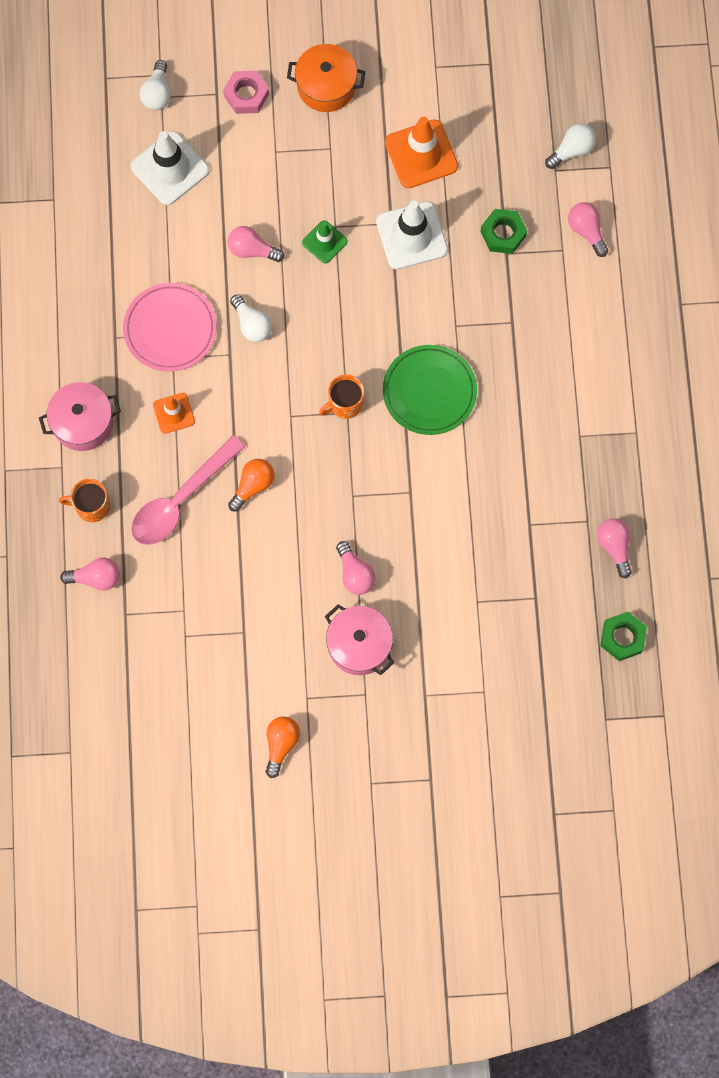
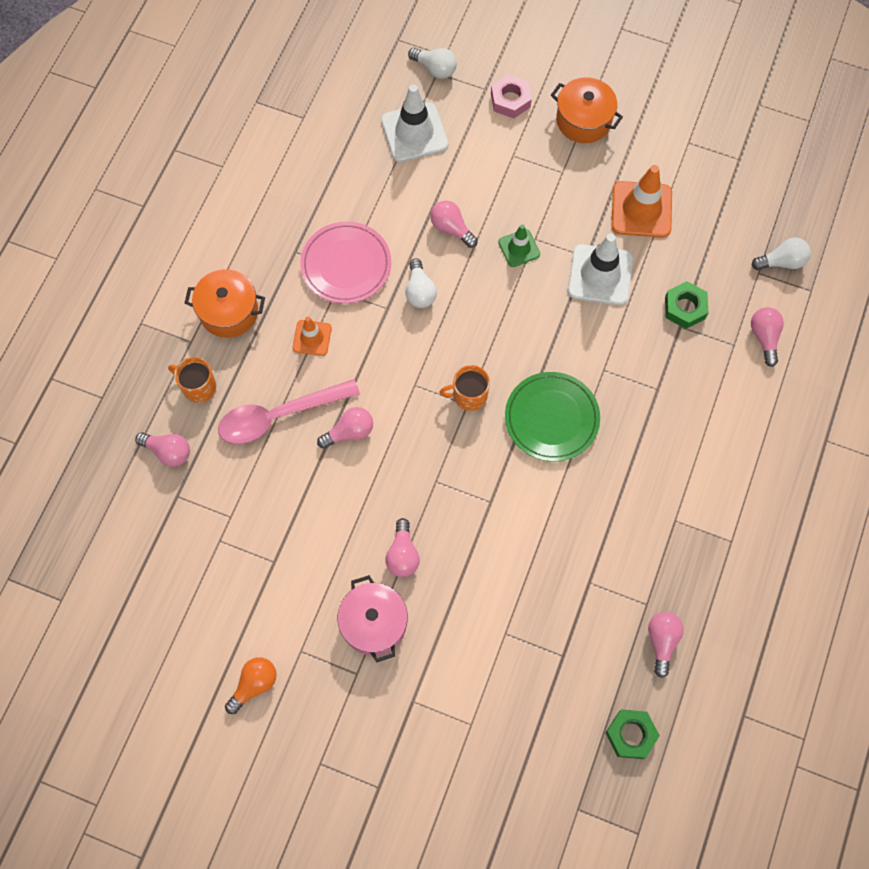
camera: 25 degrees right, 5 degrees down
pink pot [39,382,121,451] -> orange pot [185,269,265,338]
white light bulb [139,60,171,110] -> white light bulb turned 90 degrees counterclockwise [408,48,457,79]
orange light bulb [228,459,274,512] -> pink light bulb [317,407,373,449]

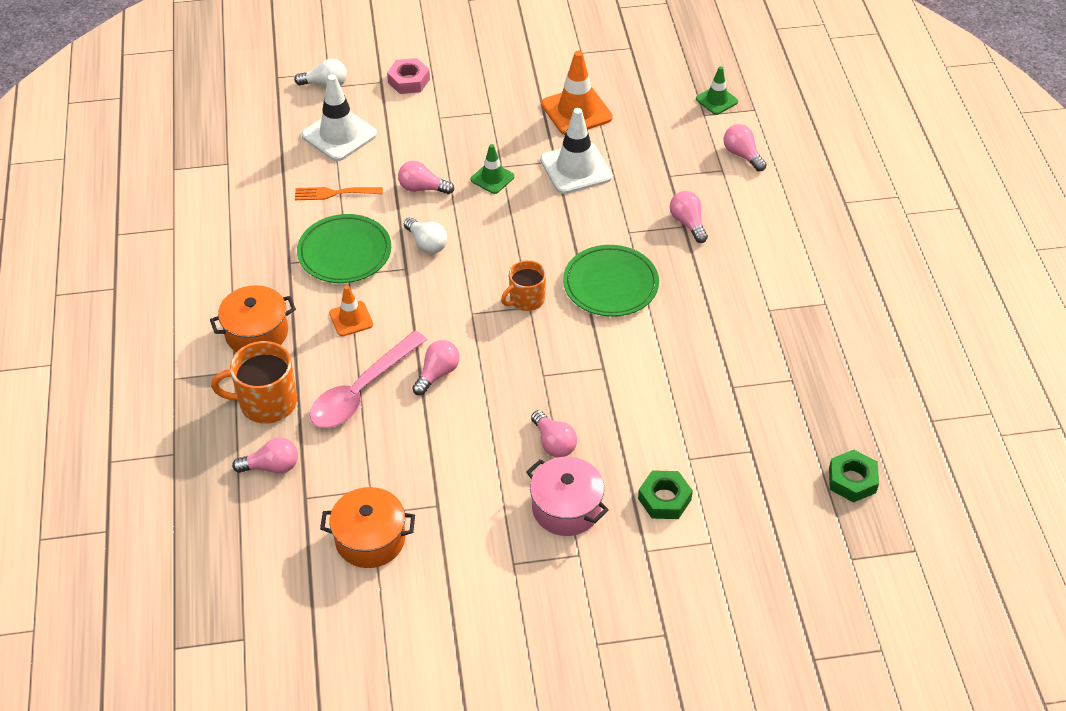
camera: 30 degrees left, 20 degrees down
orange mug [168,357,216,403] -> orange mug [211,341,297,424], size x1.54
orange light bulb [225,657,277,714] -> none
pink plate [300,221,391,304] -> green plate [297,214,391,283]
orange pot [551,77,623,143] -> orange pot moved to [320,487,415,568]
pink light bulb [648,612,684,678] -> pink light bulb moved to [670,191,708,243]
green nut [665,281,708,329] -> green nut moved to [638,470,693,519]
white light bulb [751,238,811,270] -> green traffic cone [696,66,738,115]
none -> orange fork [295,187,383,200]

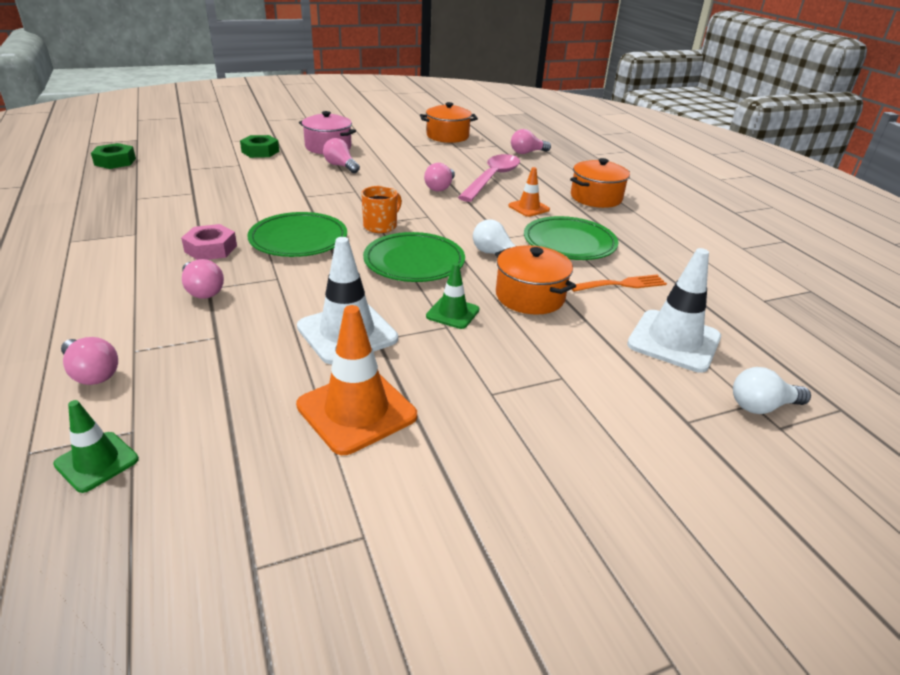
camera: 165 degrees right, 15 degrees down
orange mug [211,341,297,424] -> none
pink nut [387,58,430,94] -> pink nut moved to [181,224,237,260]
pink light bulb [398,161,454,194] -> orange pot [495,245,576,315]
none -> green plate [363,232,465,282]

